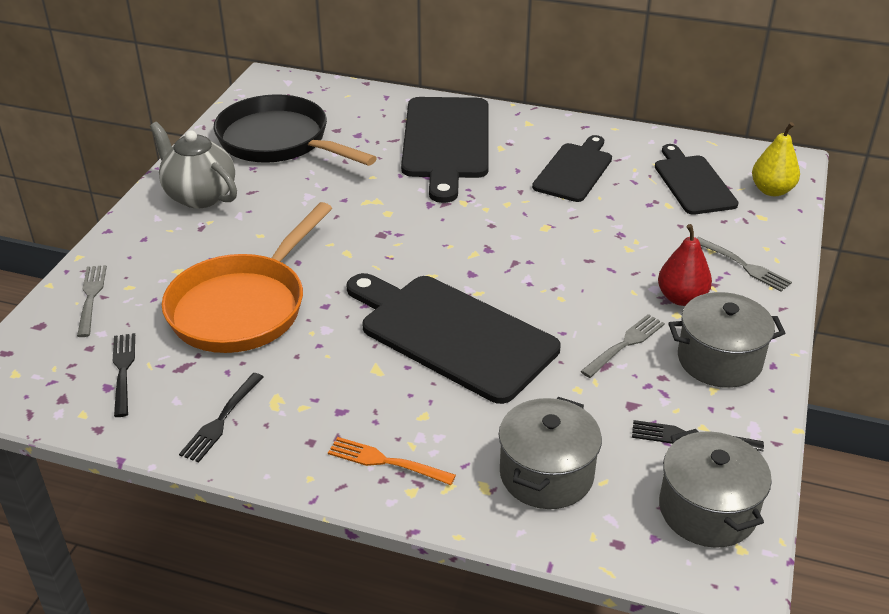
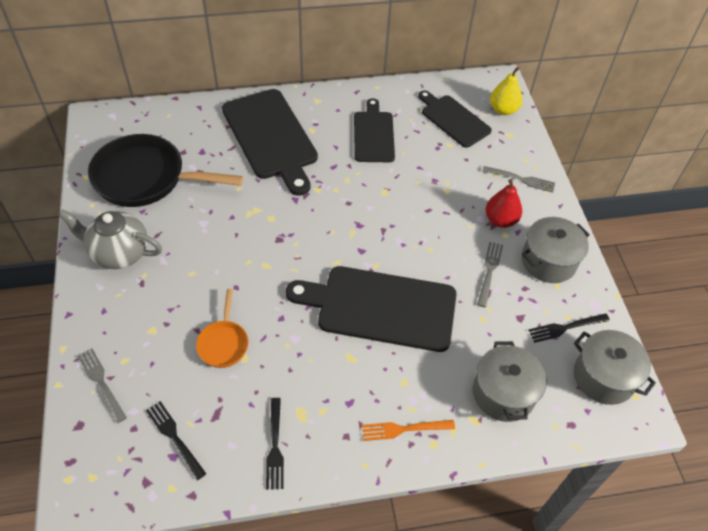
camera: 30 degrees left, 15 degrees up
orange pan [162,202,332,353] -> orange pan [196,289,248,368], size x0.49

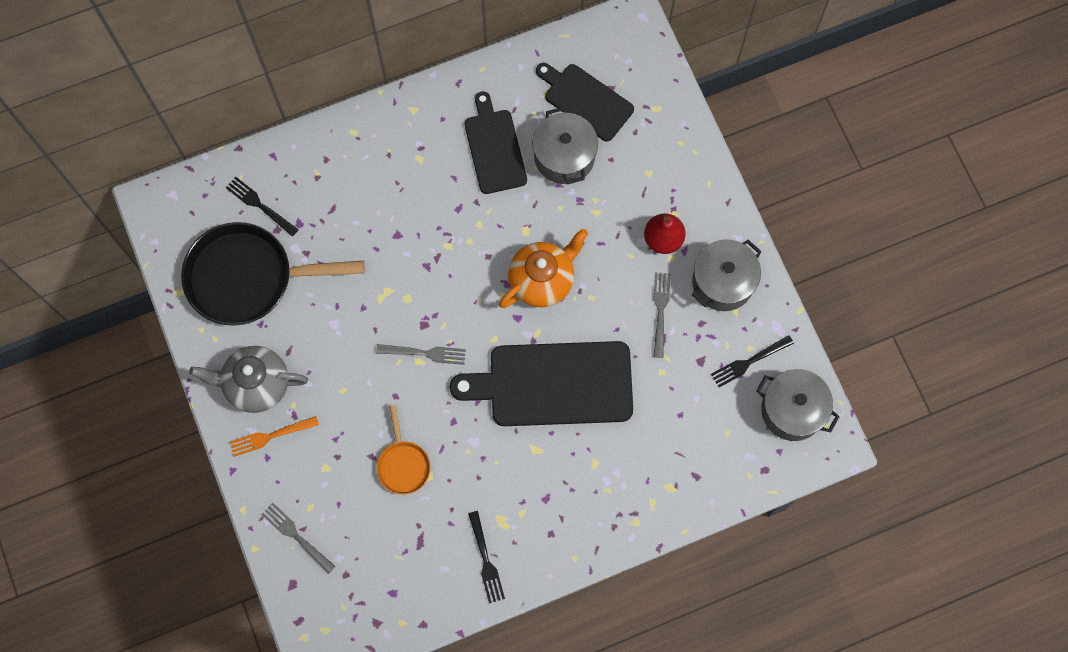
camera: 10 degrees left, 20 degrees up
black fork [146,401,206,480] -> black fork moved to [226,177,299,237]
black cutting board [222,89,318,196] -> none
orange fork [362,420,455,441] -> orange fork moved to [229,416,319,457]
grey pot [473,341,547,422] -> grey pot moved to [533,107,598,184]
grey fork [482,166,555,193] -> grey fork moved to [376,344,466,365]
yellow pear [490,67,523,115] -> none
none -> orange teapot [499,229,588,308]

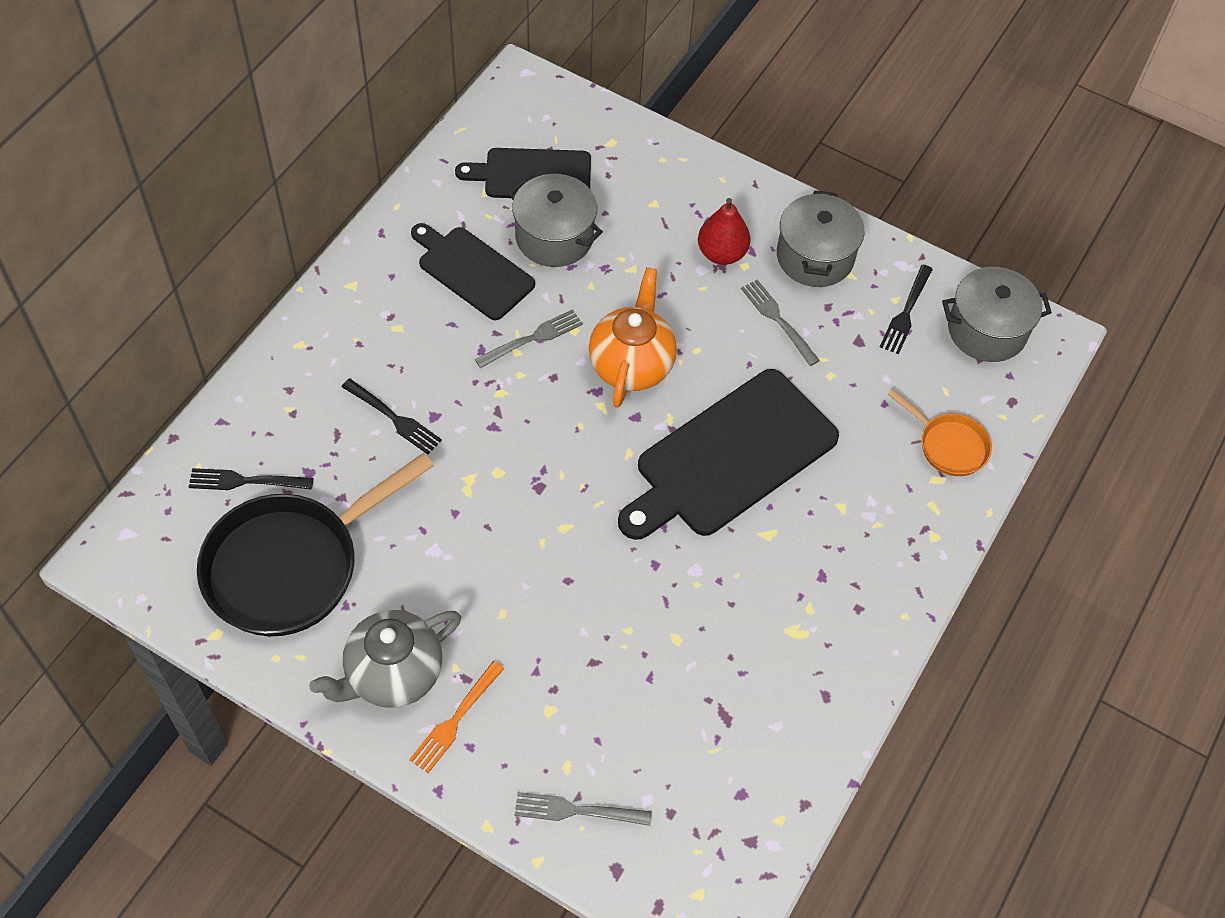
camera: 40 degrees left, 15 degrees down
grey fork [376,344,466,365] -> grey fork moved to [475,309,583,368]
orange pan [377,405,430,495] -> orange pan moved to [888,389,992,476]
black fork [468,511,505,603] -> black fork moved to [341,378,442,454]

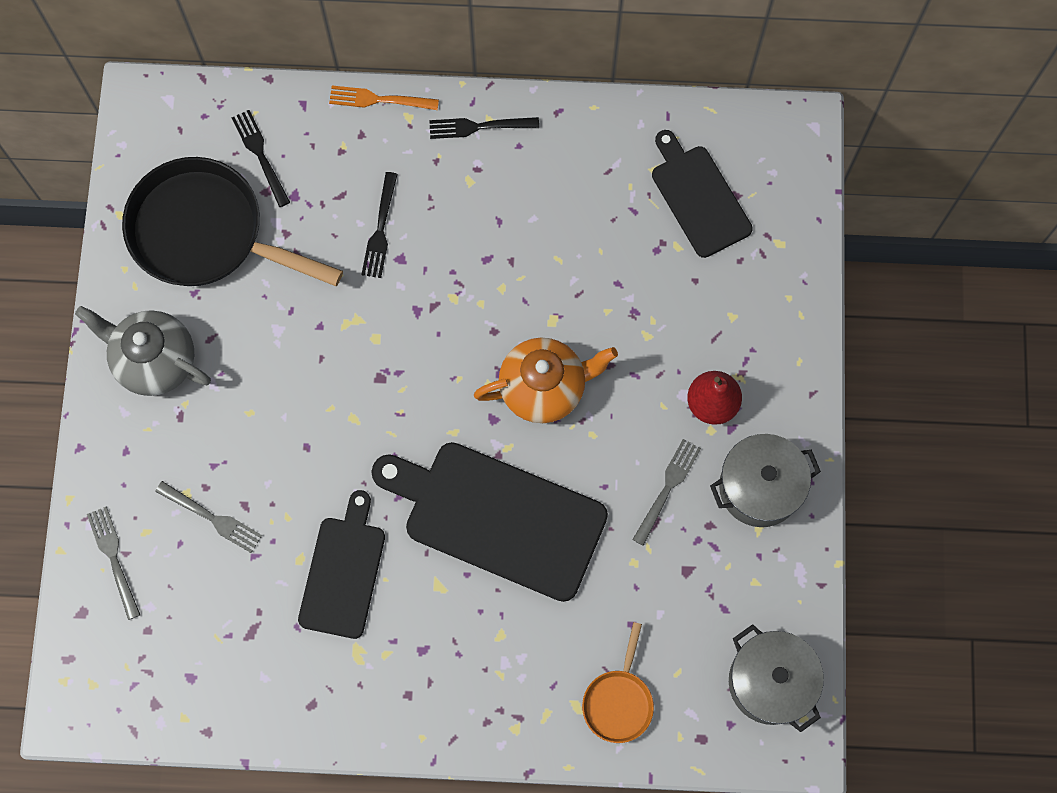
camera: 65 degrees right, 15 degrees up
orange fork [409,661,505,773] -> orange fork moved to [329,86,439,110]
black cutting board [411,223,535,320] -> black cutting board moved to [298,490,385,639]
grey fork [475,309,583,368] -> grey fork moved to [155,481,262,553]
grey pot [508,174,603,267] -> none
black fork [880,265,933,355] -> black fork moved to [429,117,539,139]

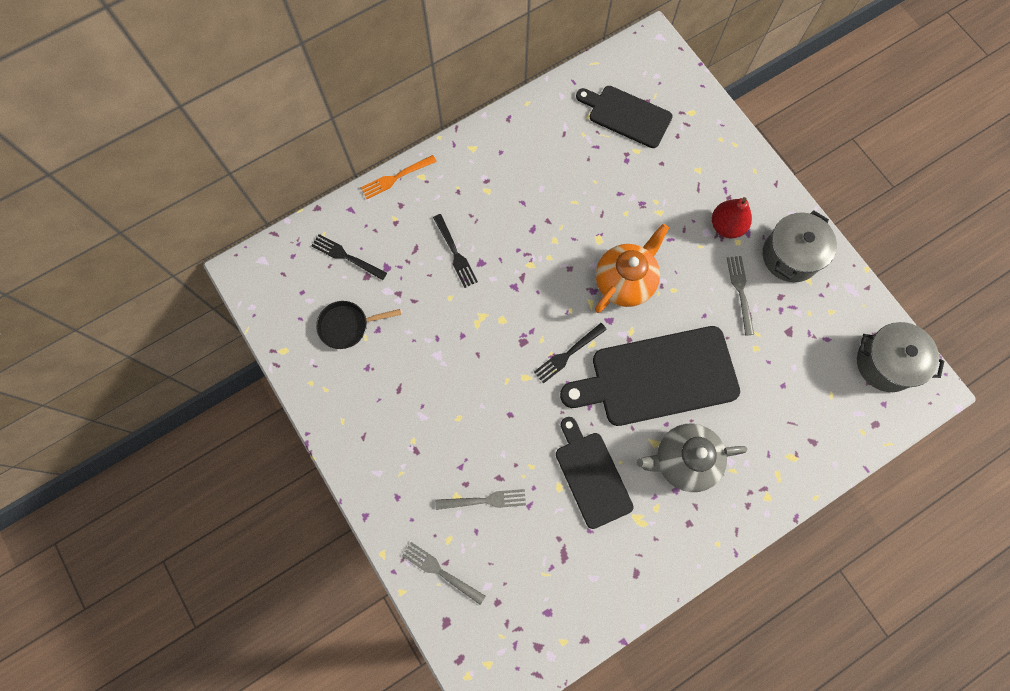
camera: 35 degrees left, 0 degrees up
grey teapot [75,306,211,396] -> grey teapot moved to [637,423,748,492]
black pan [122,157,343,286] -> black pan [316,301,401,349], size x0.49
black fork [429,117,539,139] -> black fork moved to [534,323,607,384]
orange pan [582,622,654,743] -> none

